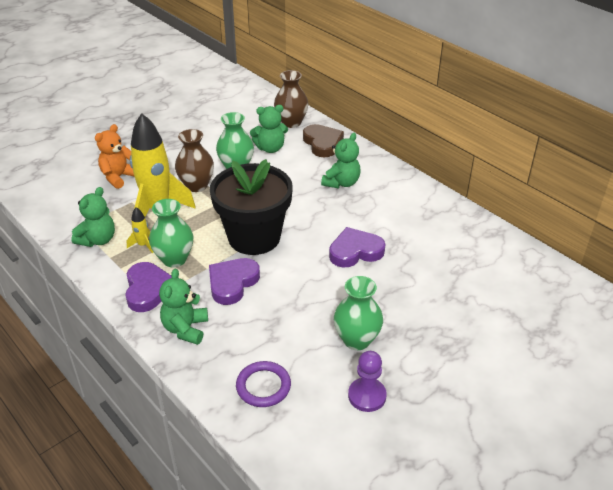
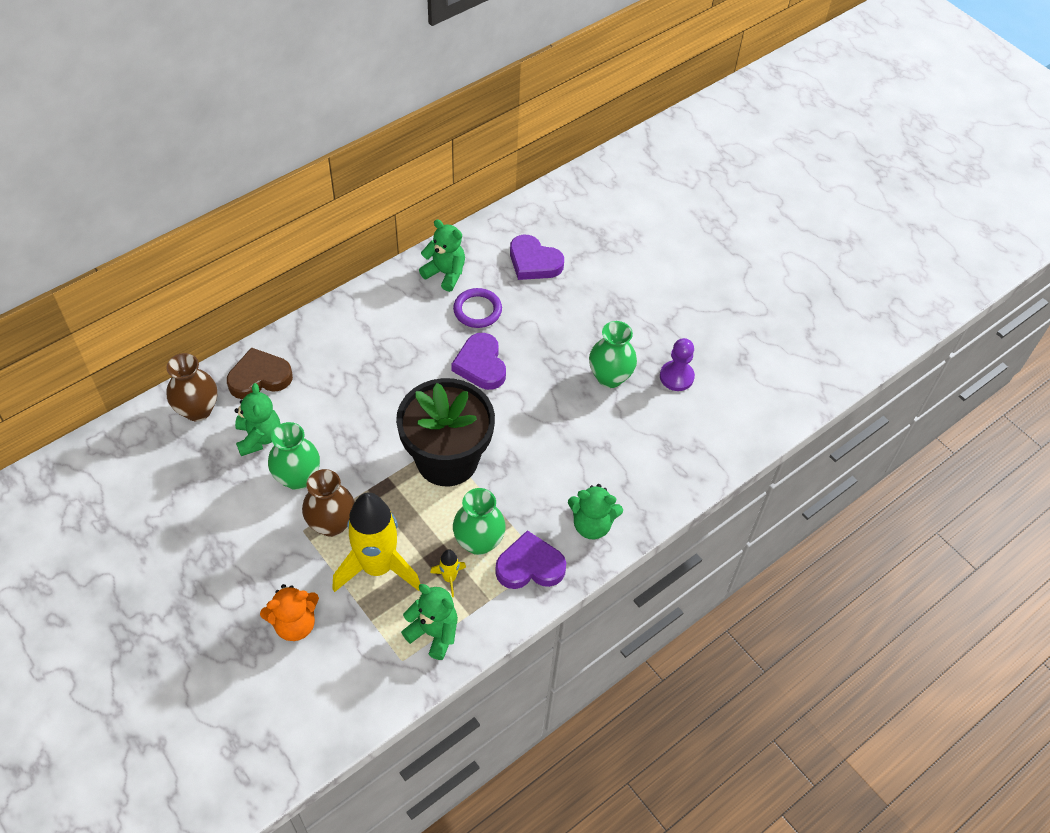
camera: 90 degrees left, 15 degrees up
orange teddy bear [95,124,134,189] -> orange teddy bear turned 60 degrees counterclockwise [260,584,319,641]
purple heart [209,258,260,305] -> purple heart moved to [510,235,564,280]
purple ring [236,361,291,407] -> purple ring moved to [453,288,502,328]
green teddy bear [321,133,361,188] -> green teddy bear moved to [419,219,465,292]

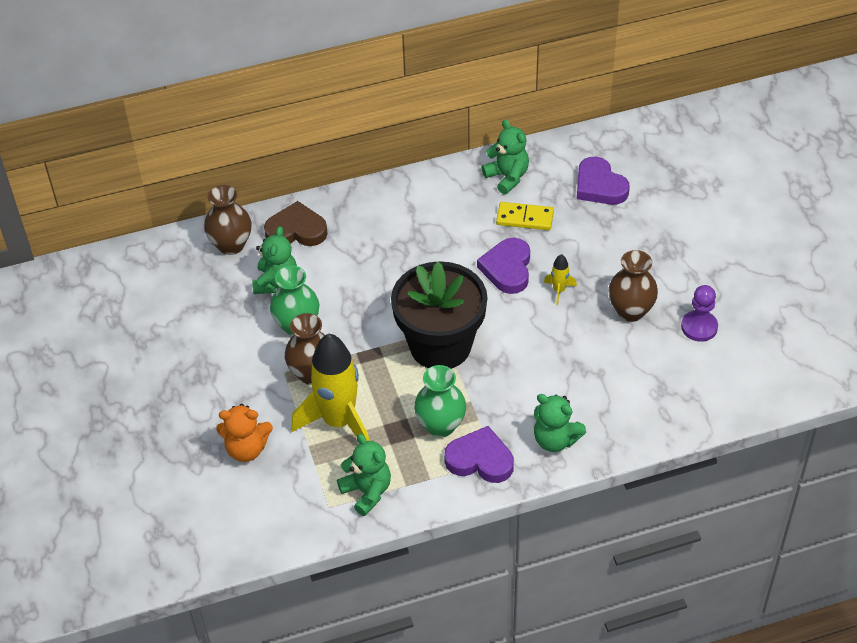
camera: 25 degrees right, 5 degrees down
yellow rocket [430,549,466,597] -> yellow rocket moved to [544,254,577,305]
purple ring [453,288,502,328] -> yellow domino [496,202,554,230]
green vase [589,321,637,388] -> brown vase [608,250,658,322]

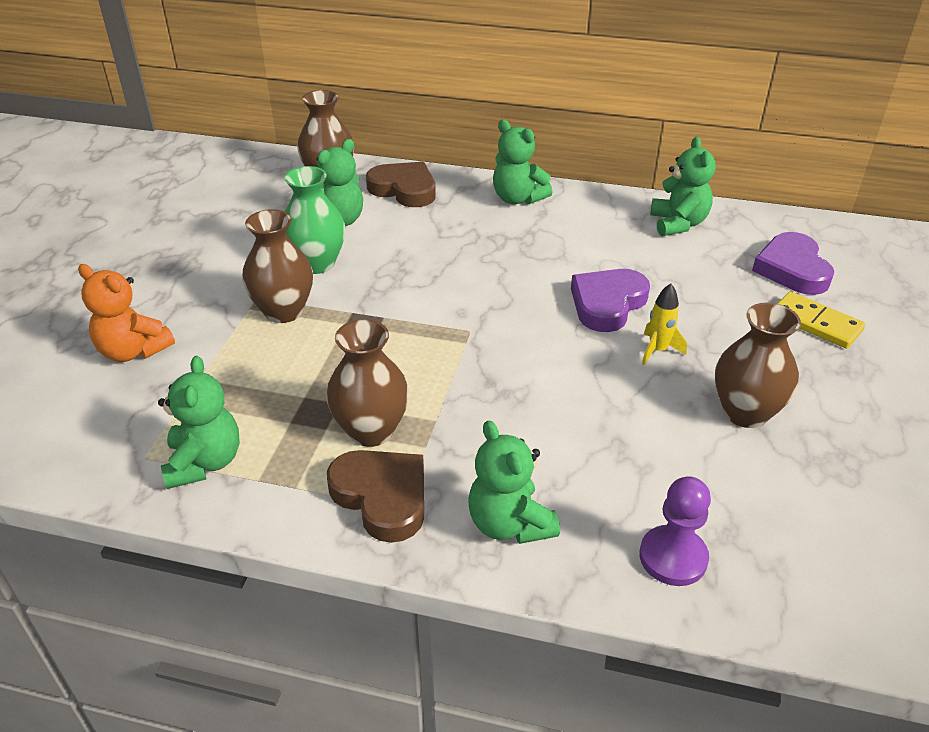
camera: 30 degrees right, 10 degrees down
yellow rocket [291,334,369,441] -> none
black flower pot [391,261,488,369] -> none
green vase [414,365,466,437] -> brown vase [326,319,409,447]
purple heart [444,426,514,483] -> brown heart [327,450,424,543]
yellow domino [496,202,554,230] -> yellow domino moved to [777,292,865,349]
purple pawn [681,285,718,342] -> purple pawn moved to [640,476,711,586]
none -> green teddy bear [493,120,553,205]

